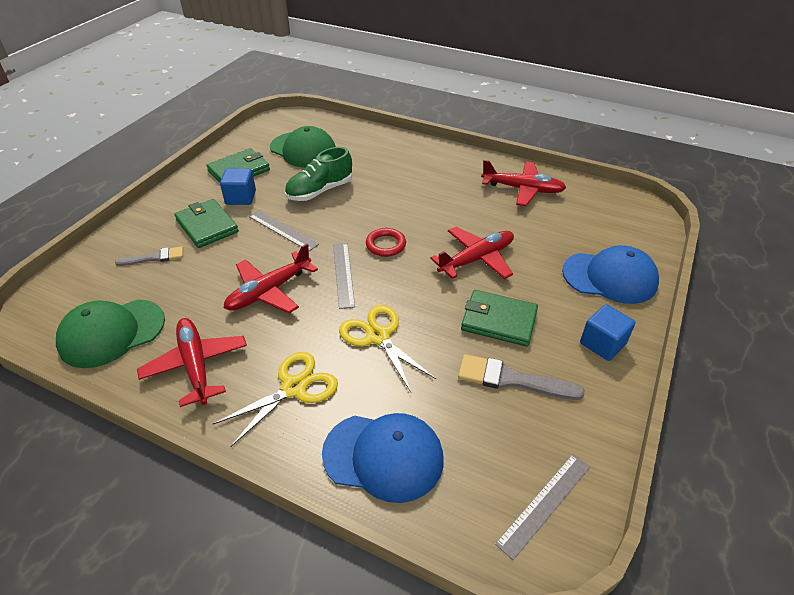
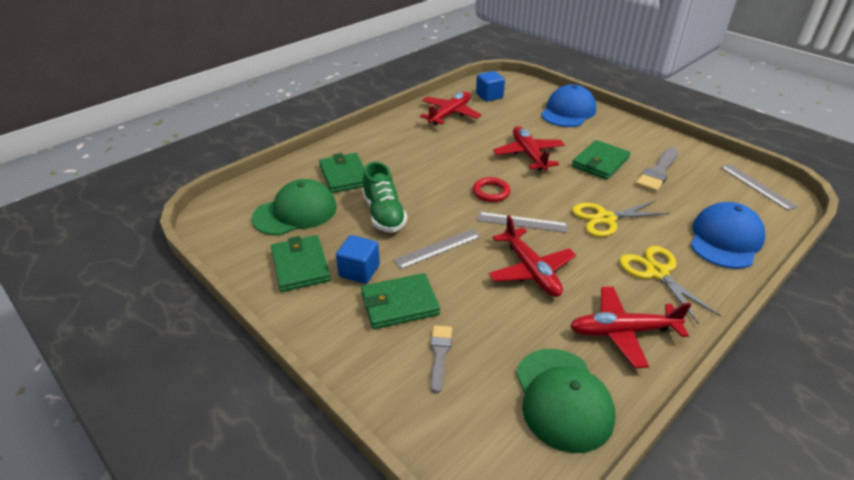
camera: 70 degrees left, 5 degrees down
blue cube [580,304,635,361] -> blue cube moved to [476,71,505,102]
none -> green wallet [319,153,365,193]

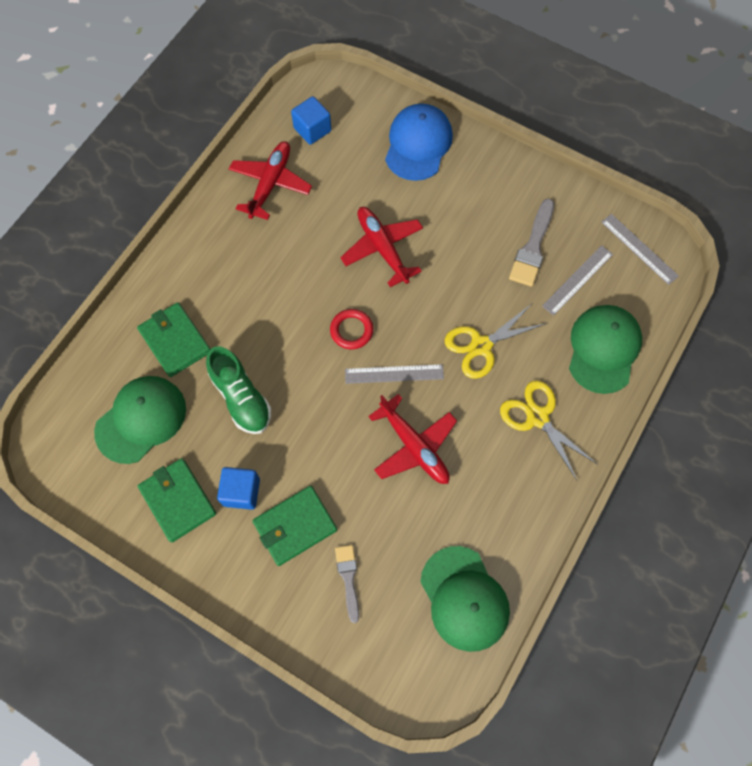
camera: 15 degrees left, 30 degrees up
grey ruler [393,229,481,270] -> grey ruler moved to [542,245,613,316]
red plane [570,286,691,368] -> none
green wallet [572,140,630,180] -> none
blue cap [690,202,765,269] -> green cap [569,305,642,394]

